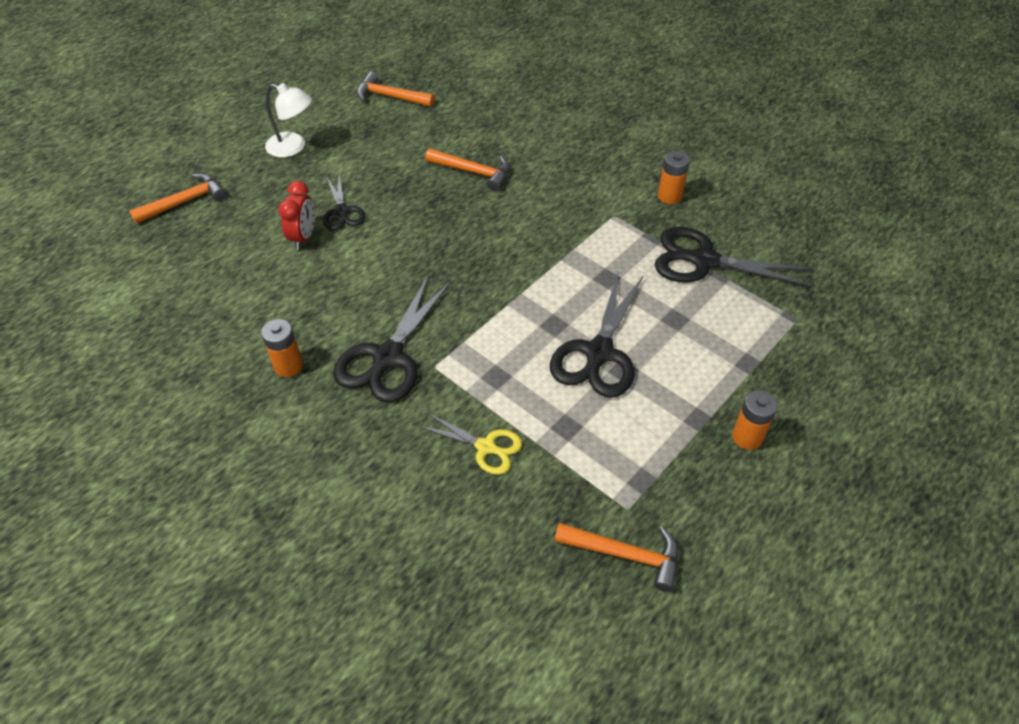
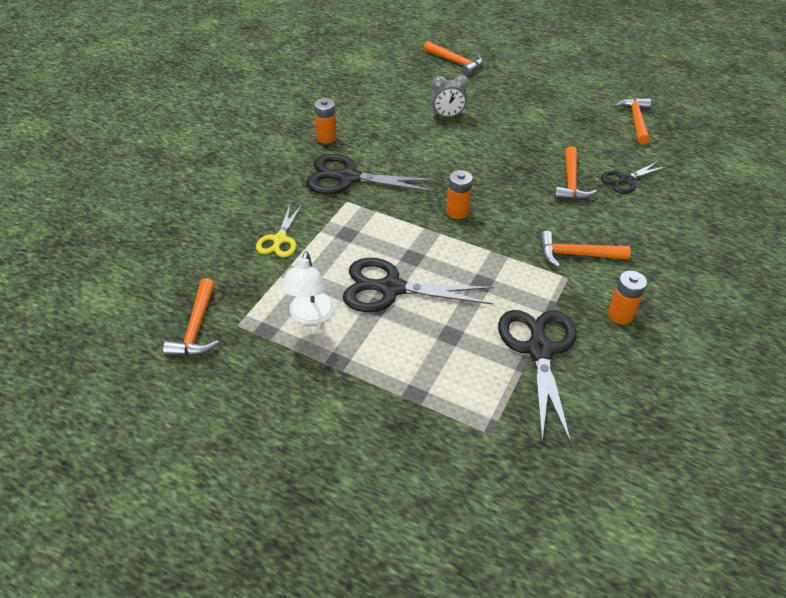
camera: 75 degrees right, 5 degrees down
white lamp [265,83,312,158] -> white lamp moved to [280,251,334,325]
red clock [278,181,315,250] -> grey clock [430,75,469,117]
black scissors [323,174,365,230] -> black scissors moved to [601,161,667,194]
orange battery [732,390,778,450] -> orange battery moved to [446,170,473,219]
none -> orange hammer [539,231,631,268]

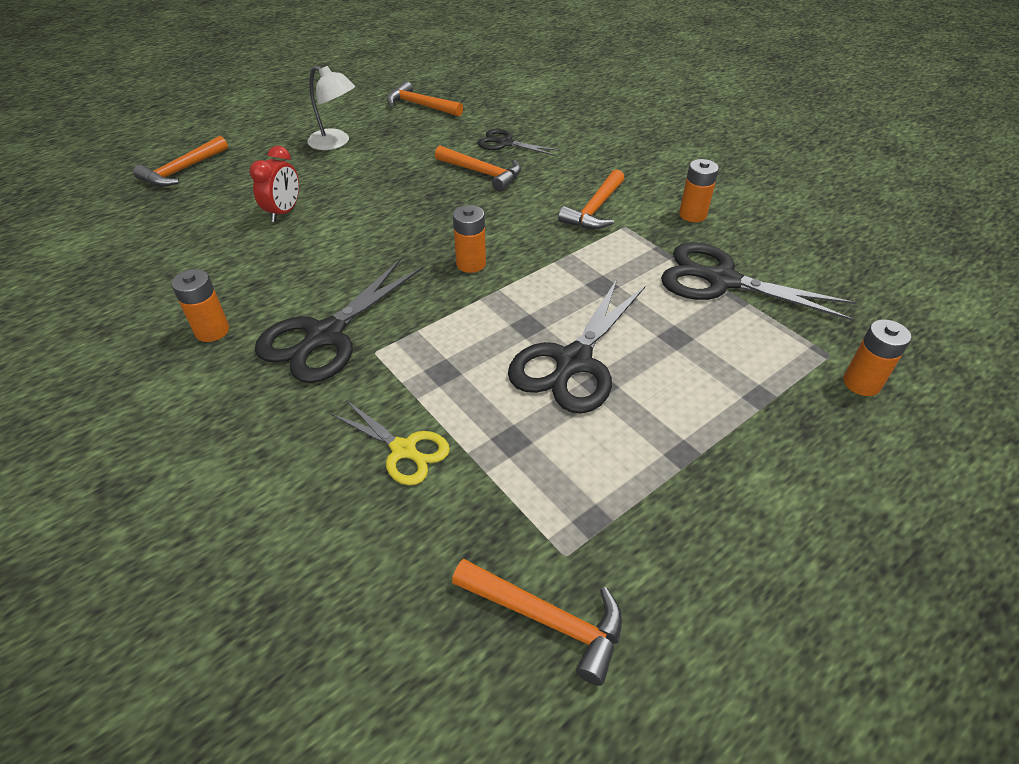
camera: 65 degrees left, 0 degrees up
white lamp [280,251,334,325] -> white lamp moved to [307,66,355,150]
orange hammer [424,41,483,76] -> orange hammer turned 150 degrees clockwise [133,136,228,187]
grey clock [430,75,469,117] -> red clock [249,146,299,222]
black scissors [601,161,667,194] -> black scissors turned 120 degrees clockwise [477,129,560,156]
none -> orange battery [843,319,911,396]

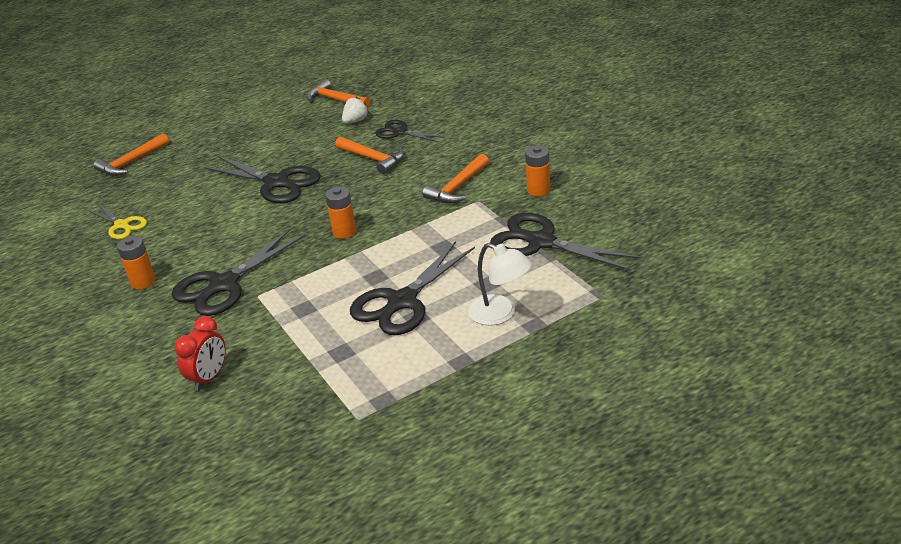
camera: 10 degrees right, 10 degrees down
red clock [249,146,299,222] -> red clock moved to [175,316,226,391]
white lamp [307,66,355,150] -> white lamp moved to [468,243,532,326]
yellow scissors [331,400,450,485] -> yellow scissors moved to [88,204,147,239]
orange hammer [452,559,622,686] -> none
orange battery [843,319,911,396] -> none
none -> black scissors [204,156,321,203]
none -> white strawberry [342,96,369,124]

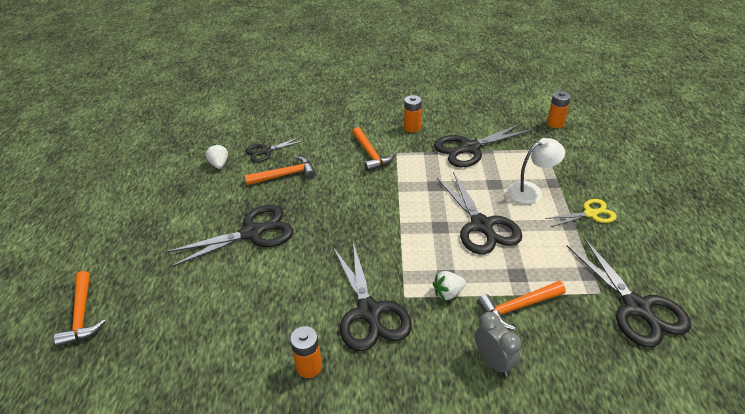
camera: 60 degrees left, 5 degrees up
yellow scissors [88,204,147,239] -> yellow scissors moved to [545,199,617,227]
red clock [175,316,226,391] -> grey clock [475,312,521,376]
orange hammer [307,79,370,108] -> orange hammer moved to [477,281,566,330]
orange battery [325,187,356,239] -> orange battery moved to [547,91,571,128]
none -> white strawberry [433,271,466,300]
none -> black scissors [567,238,691,347]

